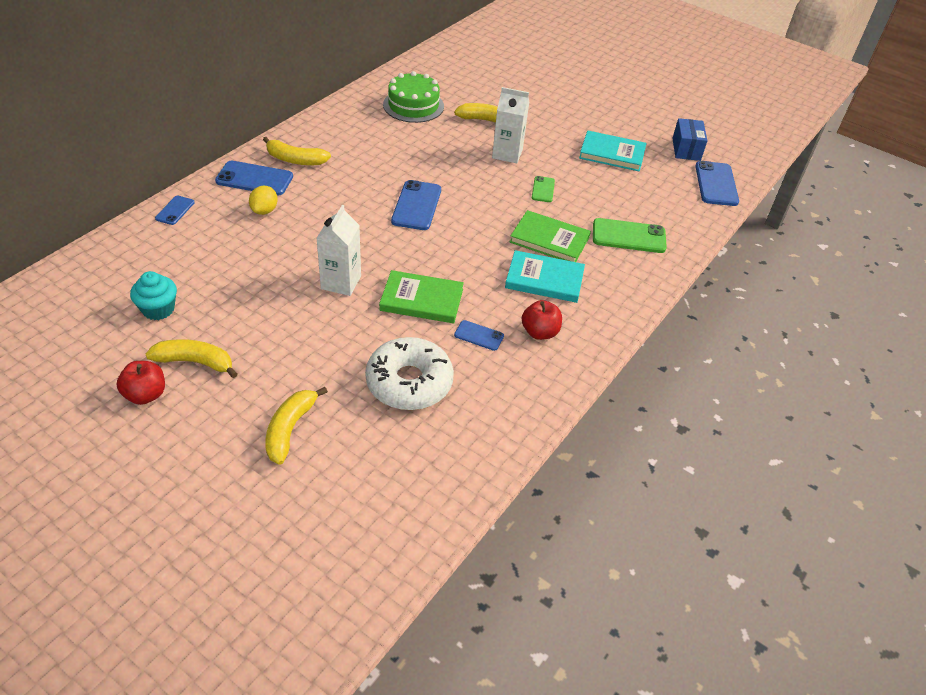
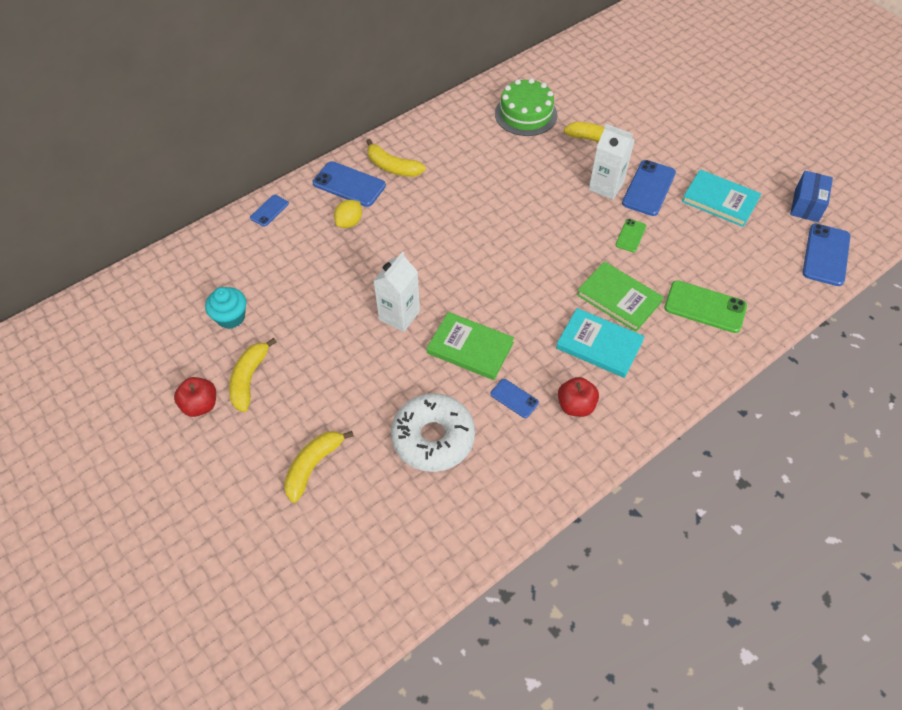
camera: 20 degrees right, 10 degrees up
yellow banana [146,339,238,378] -> yellow banana turned 105 degrees counterclockwise [229,338,276,412]
blue phone [391,180,441,230] -> blue phone moved to [622,160,676,216]

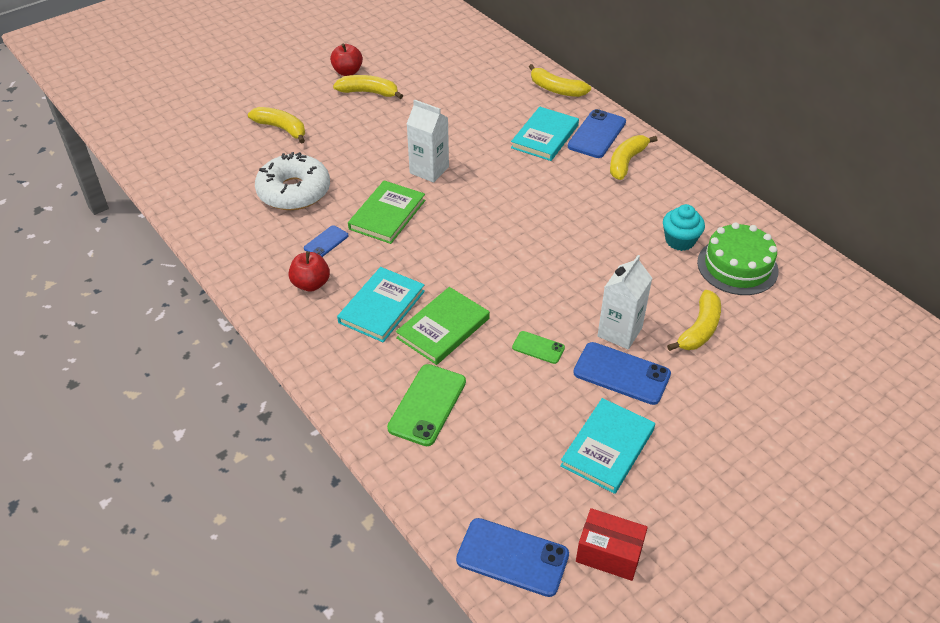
camera: 90 degrees right, 10 degrees down
turquoise cupcake [205,287,246,329] -> turquoise cupcake moved to [663,204,705,251]
blue phone [250,195,289,227] -> yellow banana [529,64,591,97]
yellow lemon [334,200,362,228] -> turquoise book [511,107,579,161]
blue box [790,171,833,222] -> red box [576,508,648,581]

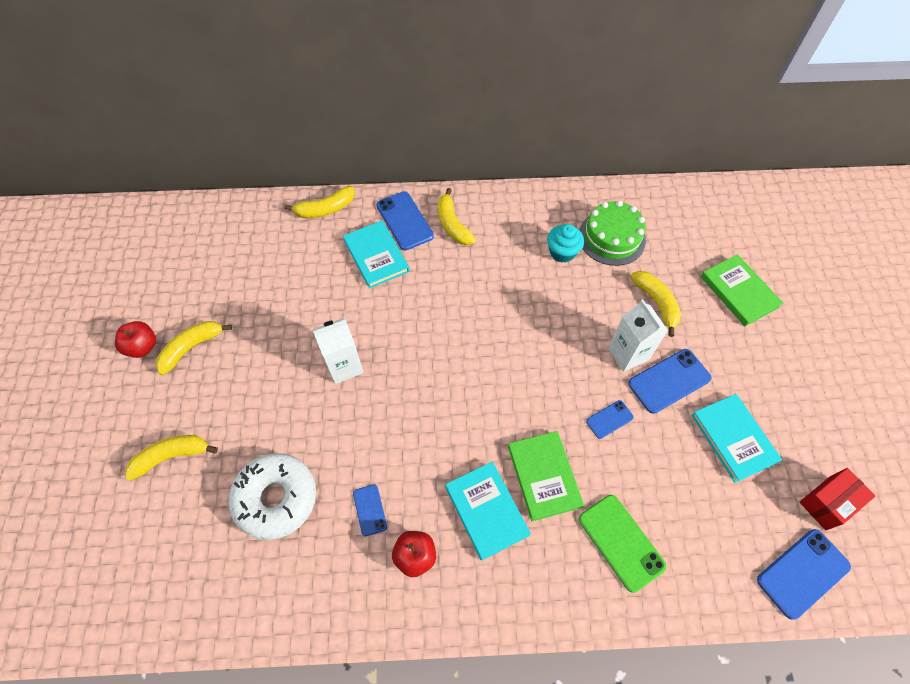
camera: 55 degrees left, 15 degrees up
green book [348,181,425,244] -> green book moved to [700,254,783,326]
green phone [512,331,565,364] -> blue phone [586,400,634,439]

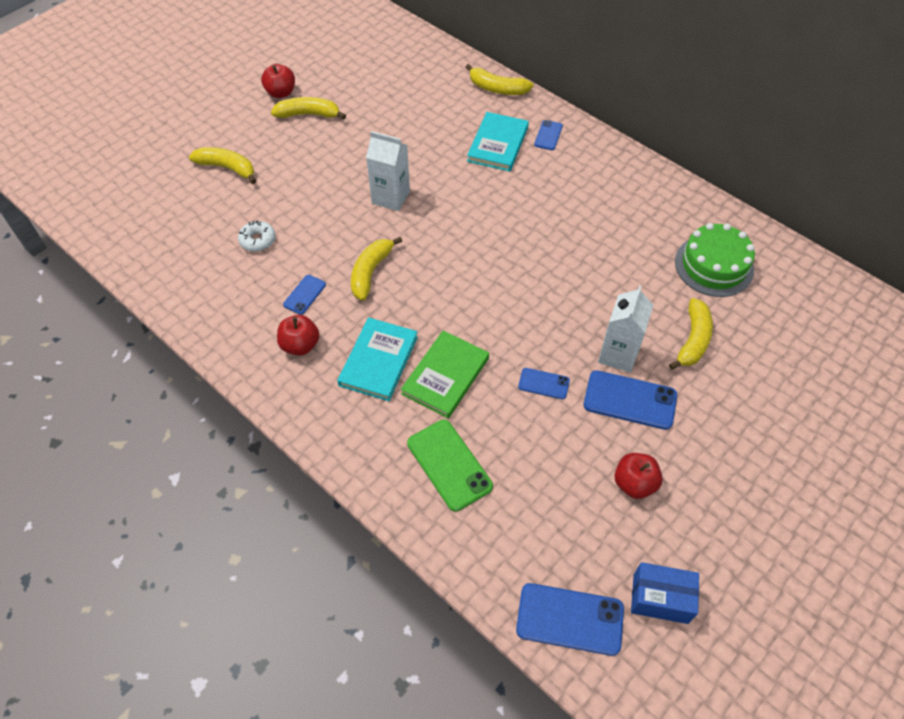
camera: 45 degrees right, 5 degrees down
white donut [229,453,316,540] -> white donut [238,220,276,252], size x0.48
blue phone [376,191,434,250] -> blue phone [534,120,563,150], size x0.56
yellow banana [438,188,476,245] -> yellow banana moved to [351,237,402,301]
turquoise cupcake [547,224,584,263] -> none
green phone [579,495,666,593] -> green phone turned 45 degrees counterclockwise [407,419,493,512]
turquoise book [691,394,782,483] -> red apple [614,453,663,499]
green book [700,254,783,326] -> none
red box [800,468,875,530] -> blue box [631,562,699,624]

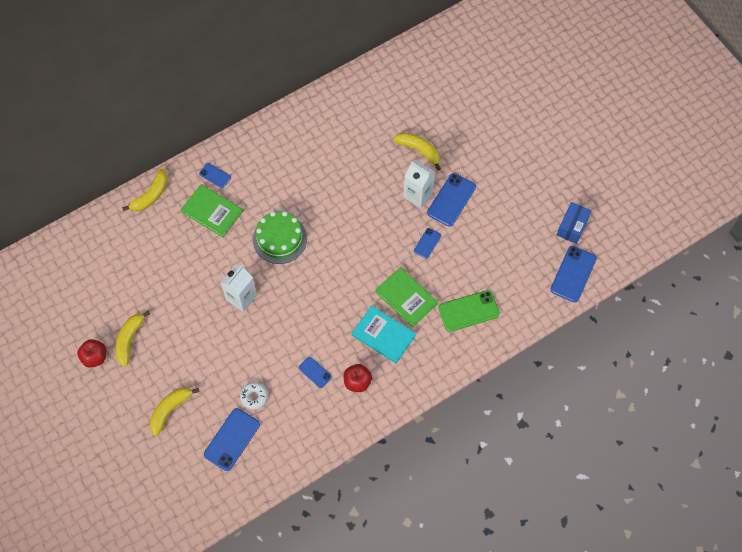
camera: 75 degrees left, 10 degrees up
yellow banana [351,237,402,301] -> none
turquoise book [467,112,529,172] -> green book [181,184,243,237]
red apple [614,453,663,499] -> none
green cake [675,223,755,297] -> green cake moved to [253,211,307,264]
none -> blue phone [204,408,260,471]

